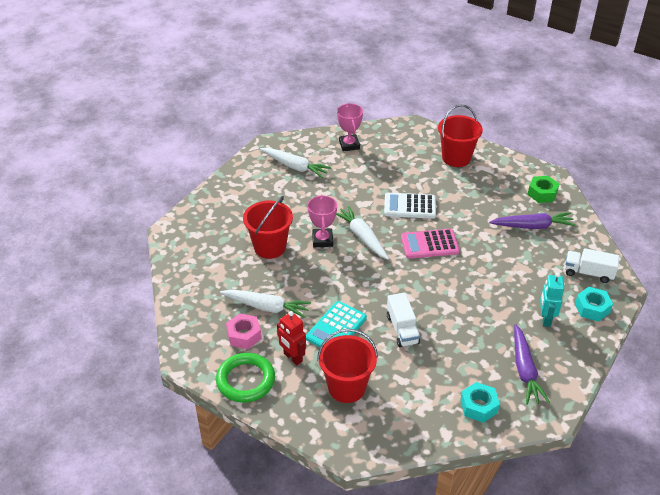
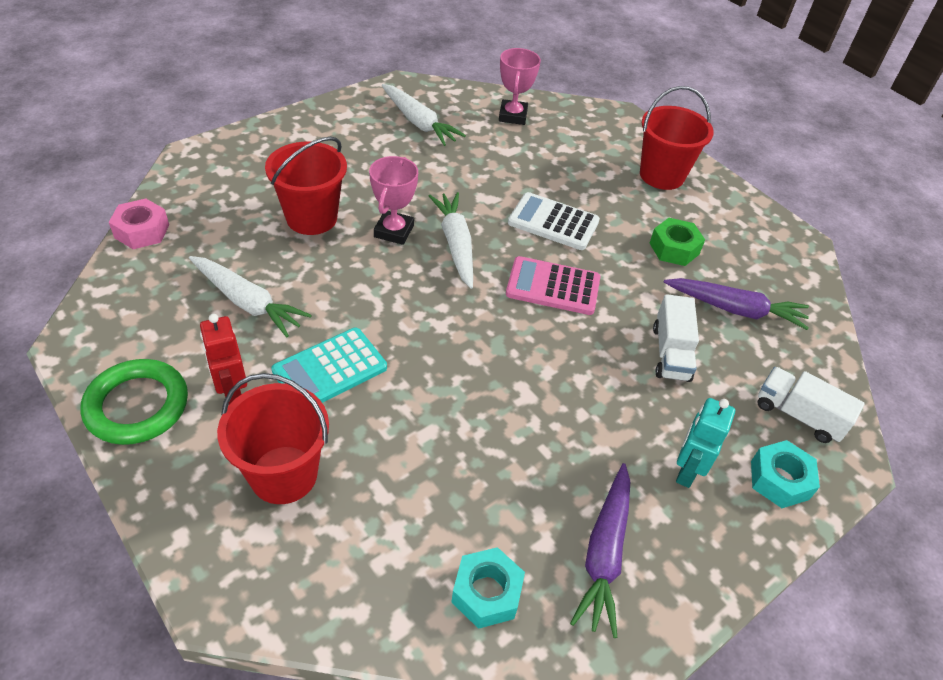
camera: 15 degrees right, 5 degrees up
pink nut [226,313,262,349] -> pink nut moved to [109,199,169,249]
white truck [387,292,420,347] -> white truck moved to [653,294,699,382]
green nut [527,176,559,203] -> green nut moved to [650,218,705,266]

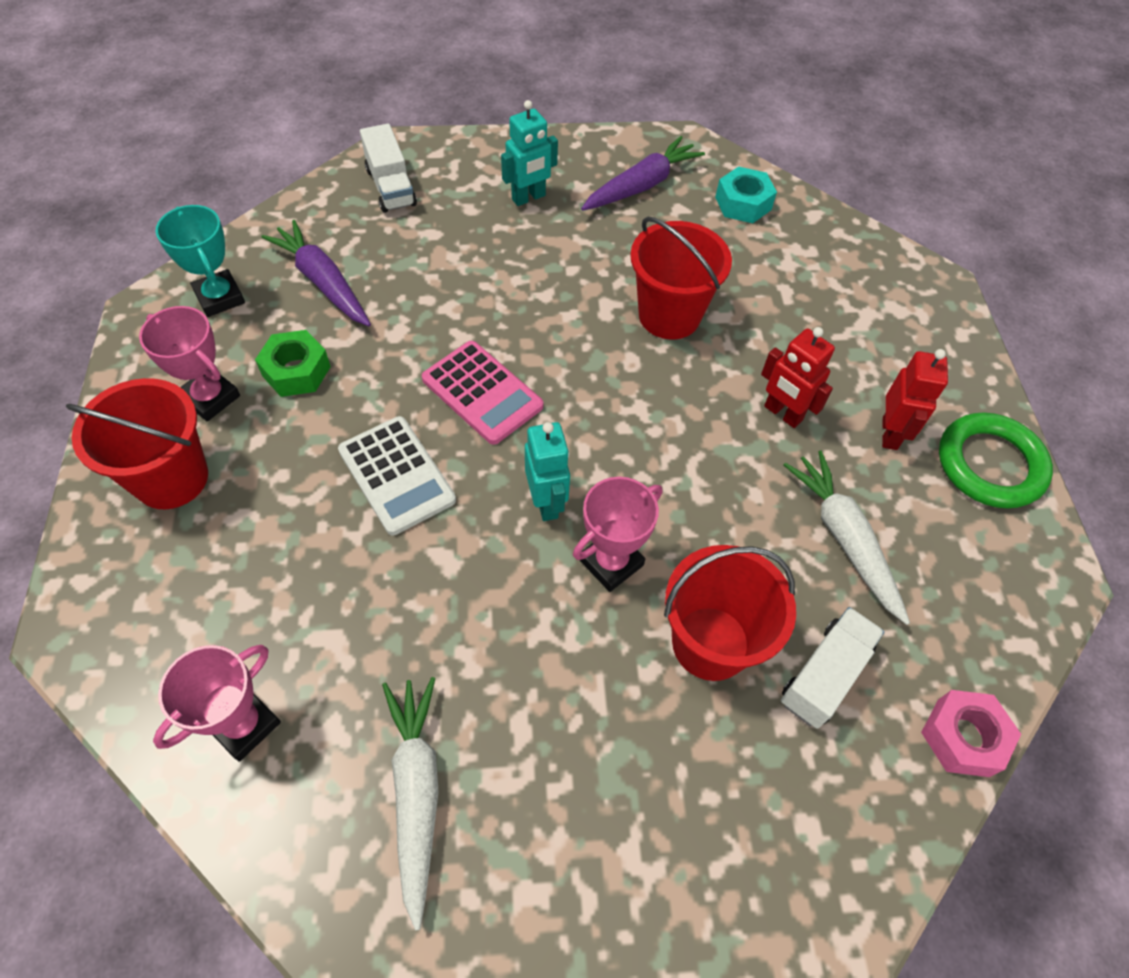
camera: 145 degrees left, 10 degrees up
red bucket [217,373,329,504] -> red bucket moved to [630,217,732,339]
turquoise calculator [271,328,387,403] -> red robot [761,327,835,428]
white carrot [429,192,473,289] -> turquoise robot [525,422,570,521]
white truck [653,294,699,382] -> white truck moved to [781,607,885,729]
turquoise nut [751,440,820,508] -> none
none -> pink trophy [139,306,240,421]
none -> turquoise trophy [156,205,245,317]

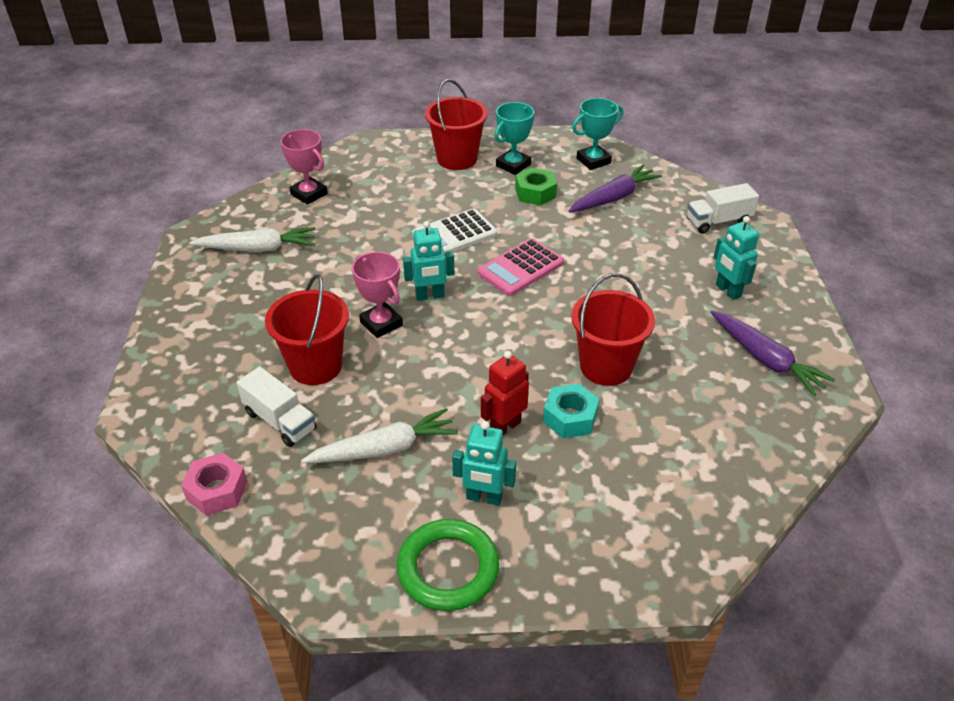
camera: 95 degrees right, 15 degrees down
pink trophy [139,306,240,421] -> turquoise trophy [494,102,534,175]
turquoise nut [715,166,777,223] -> turquoise nut moved to [543,384,599,438]
red robot [882,349,948,450] -> turquoise robot [452,421,516,506]

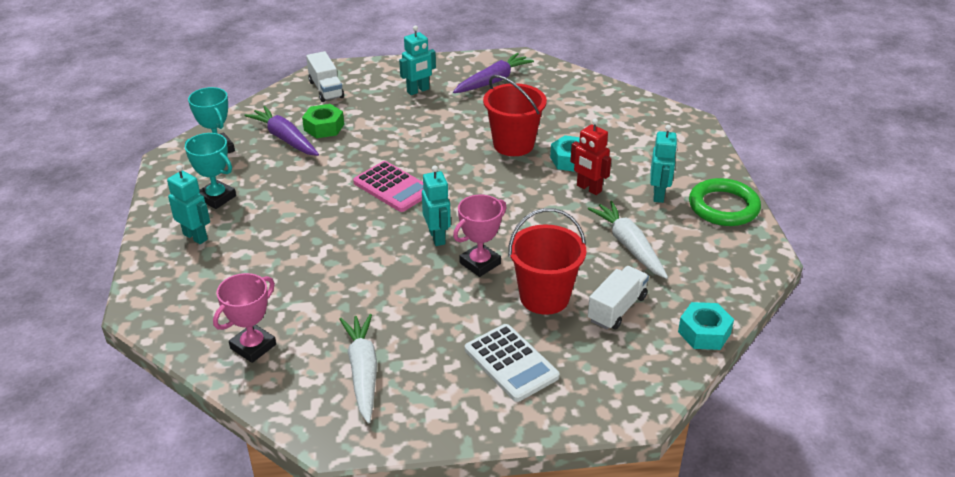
camera: 95 degrees left, 5 degrees down
pink nut [181,453,247,516] -> turquoise nut [678,302,734,350]
white calculator [412,209,497,254] -> white calculator moved to [465,324,559,402]
red bucket [425,79,488,170] -> turquoise robot [167,165,210,244]
green nut [515,167,557,206] -> green nut moved to [302,104,344,138]

